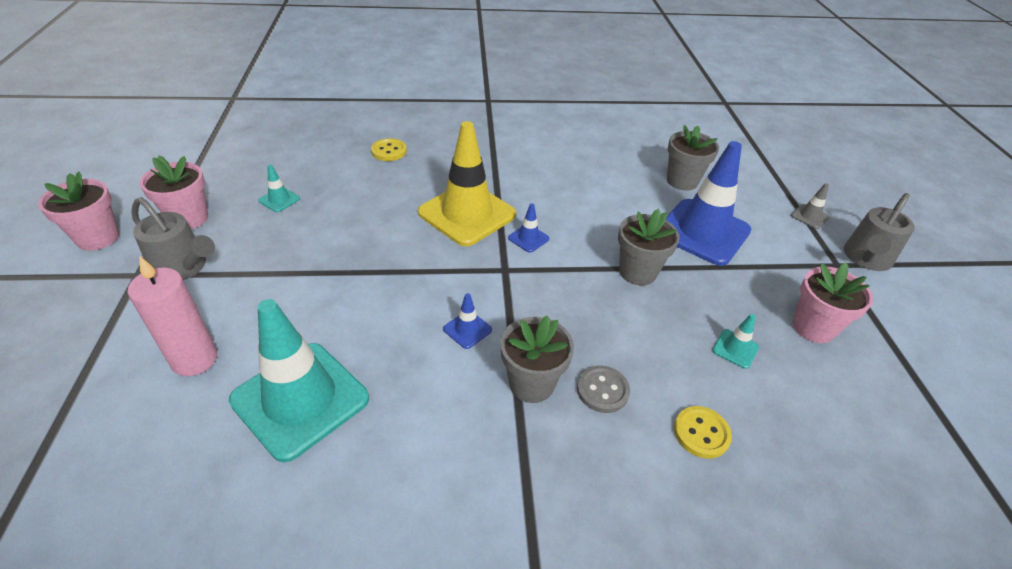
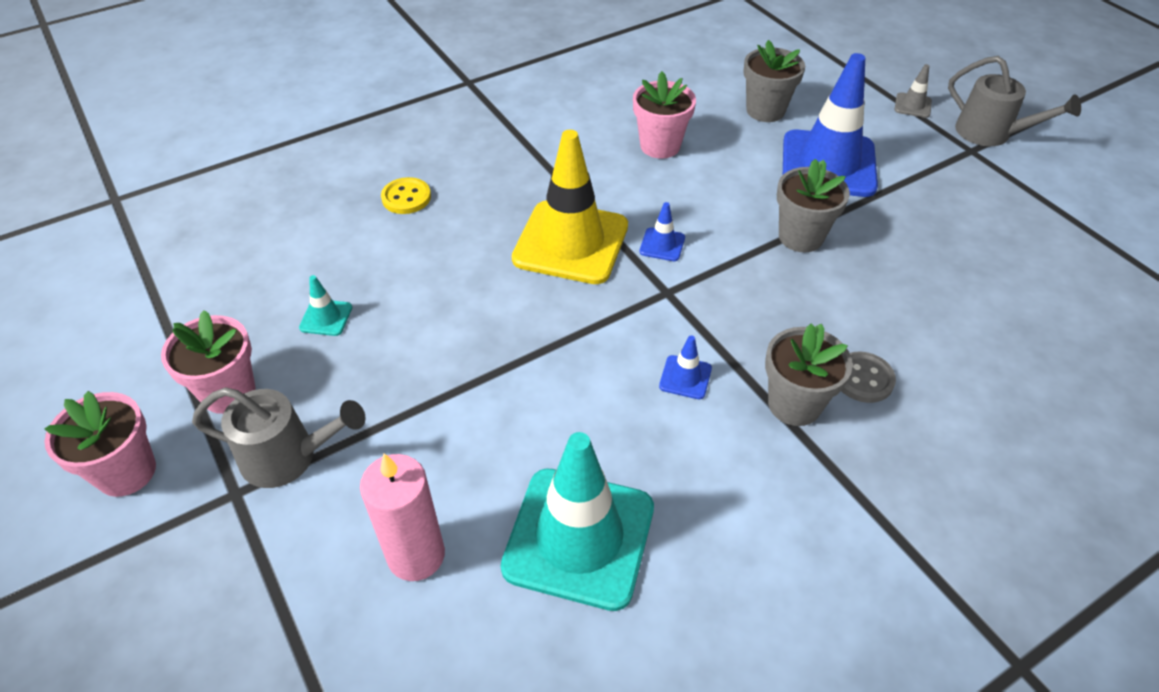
camera: 25 degrees left, 5 degrees up
yellow button [674,406,732,459] -> none
turquoise traffic cone [712,314,759,369] -> none
pink flower pot [793,262,873,343] -> pink flower pot moved to [633,71,696,159]
grey watering can [844,193,915,271] -> grey watering can turned 60 degrees counterclockwise [948,56,1081,146]

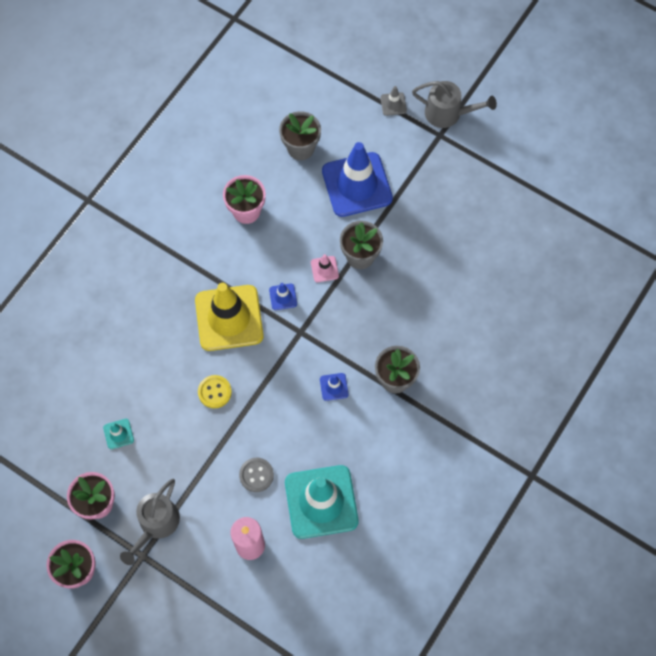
camera: 25 degrees left, 20 degrees up
grey watering can [192,387,366,488] -> grey watering can turned 135 degrees clockwise [120,479,180,565]
yellow button [381,177,431,214] -> yellow button moved to [198,375,232,408]
grey button [842,352,896,403] -> grey button moved to [239,458,274,492]
none -> pink traffic cone [311,254,339,282]

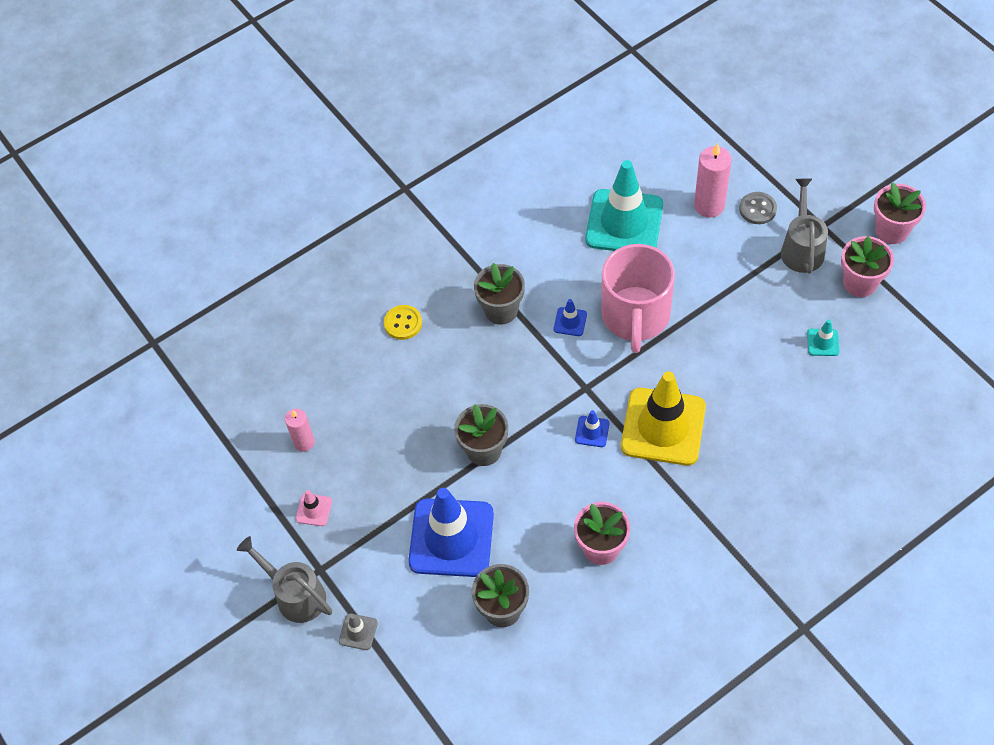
camera: 155 degrees left, 10 degrees down
grey watering can [120,479,180,565] -> grey watering can turned 45 degrees counterclockwise [781,179,828,274]
yellow button [198,375,232,408] -> yellow button moved to [384,305,422,340]
grey button [239,458,274,492] -> grey button moved to [739,192,777,224]
pink traffic cone [311,254,339,282] -> pink traffic cone moved to [296,490,332,526]
none -> pink candle [285,409,315,452]
none -> pink mug [601,244,675,353]

